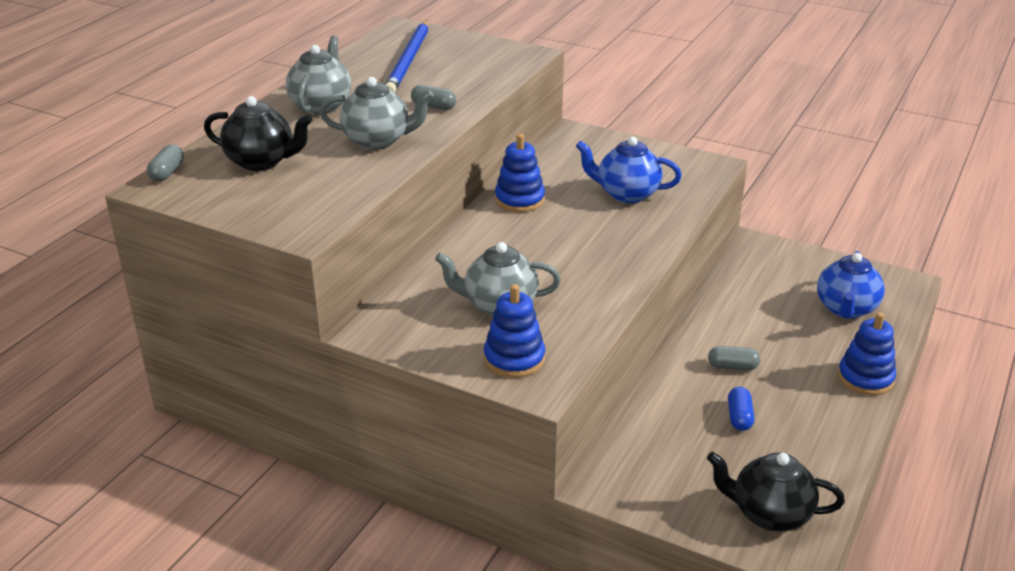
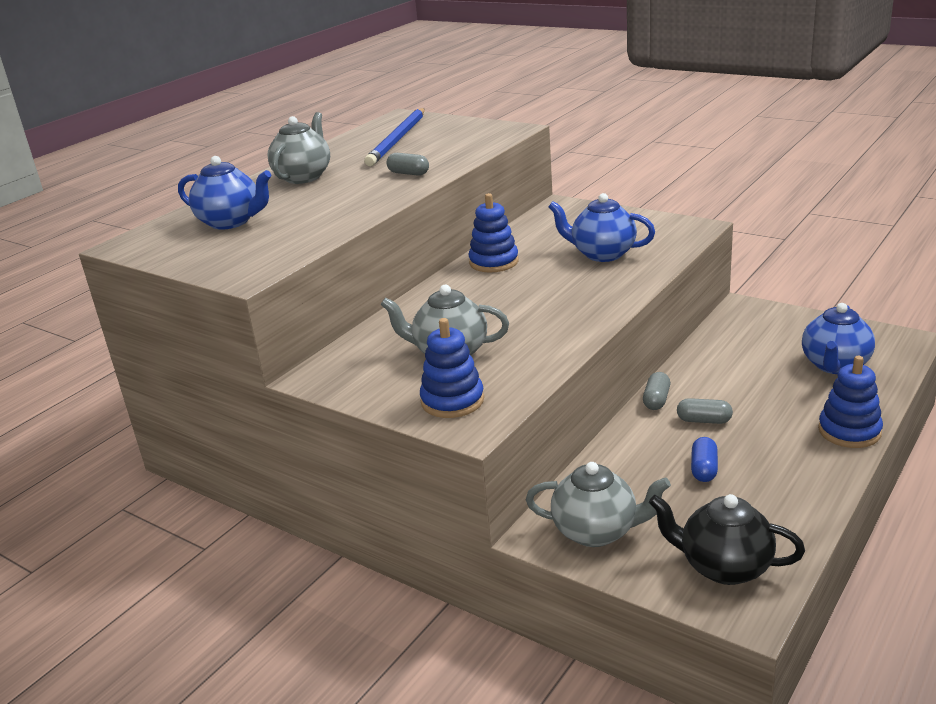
camera: 10 degrees right, 5 degrees down
grey capsule [147,144,184,182] -> grey capsule moved to [643,372,670,410]
black teapot [204,96,313,171] -> blue teapot [178,156,271,230]
grey teapot [320,77,434,150] -> grey teapot moved to [526,462,671,547]

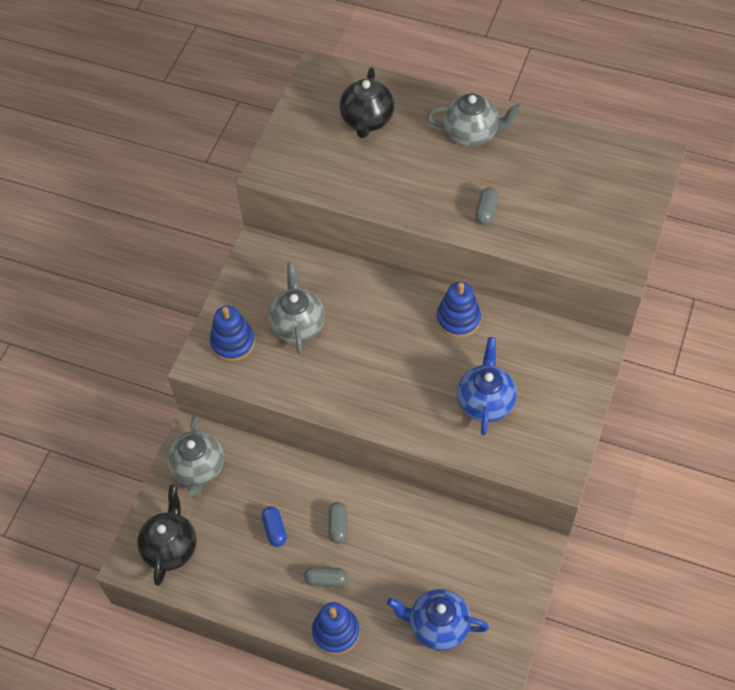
camera: 75 degrees right, 30 degrees up
blue teapot [178,156,271,230] -> black teapot [340,67,394,138]
blue pencil [364,108,424,166] -> none
grey capsule [643,372,670,410] -> grey capsule moved to [304,567,348,587]
blue capsule [691,437,718,482] -> blue capsule turned 75 degrees clockwise [261,506,287,547]

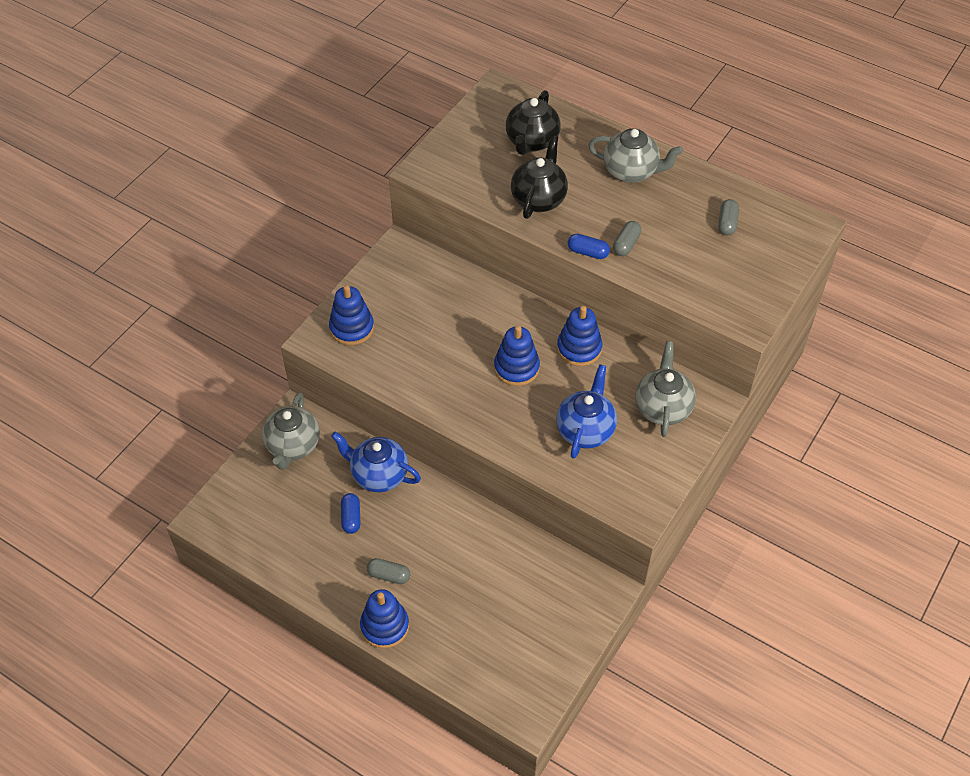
camera: 10 degrees right, 5 degrees down
black teapot [137,485,197,586] -> black teapot moved to [511,135,568,219]
grey teapot [268,262,325,355] -> grey teapot moved to [635,341,696,437]
grey capsule [329,502,347,544] -> grey capsule moved to [718,199,739,235]
blue teapot [387,589,489,651] -> blue teapot moved to [331,432,421,492]
none -> blue stacking toy [494,325,540,386]
none -> blue capsule [568,234,610,259]

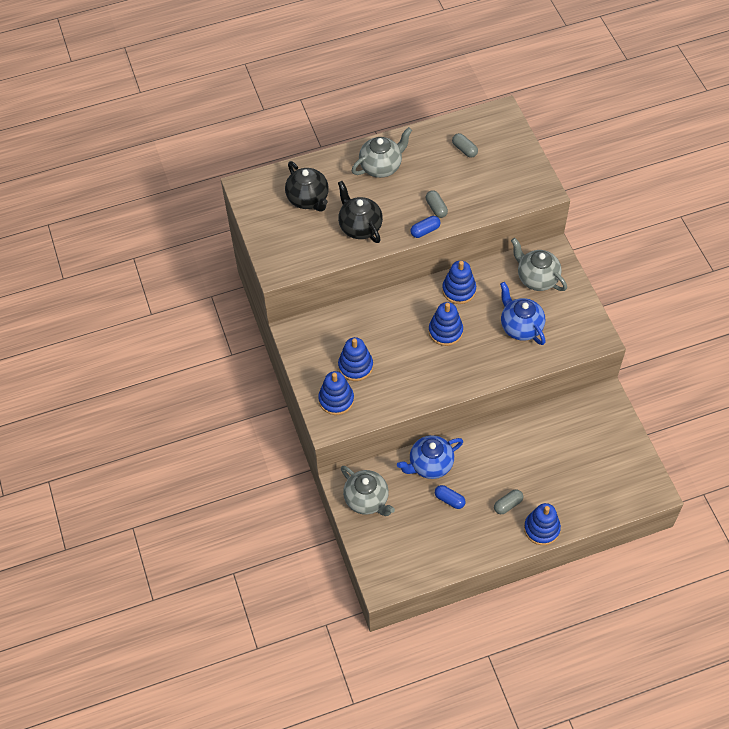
camera: 50 degrees left, 5 degrees up
none -> blue stacking toy [338,337,373,381]

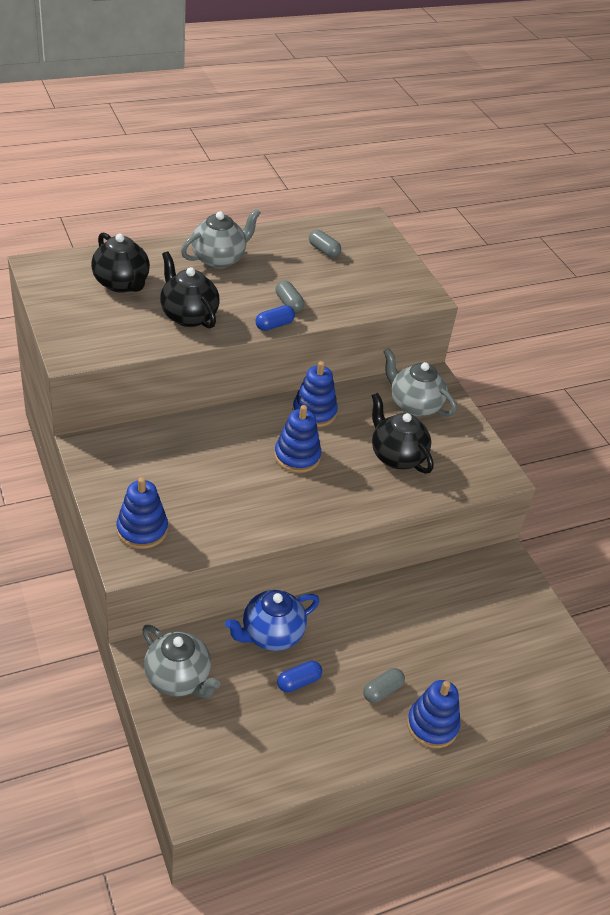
camera: 10 degrees left, 15 degrees down
blue stacking toy [338,337,373,381] -> none
blue capsule [435,485,466,509] -> blue capsule turned 60 degrees counterclockwise [277,661,322,692]
blue teapot [500,282,546,345] -> black teapot [371,393,433,474]

